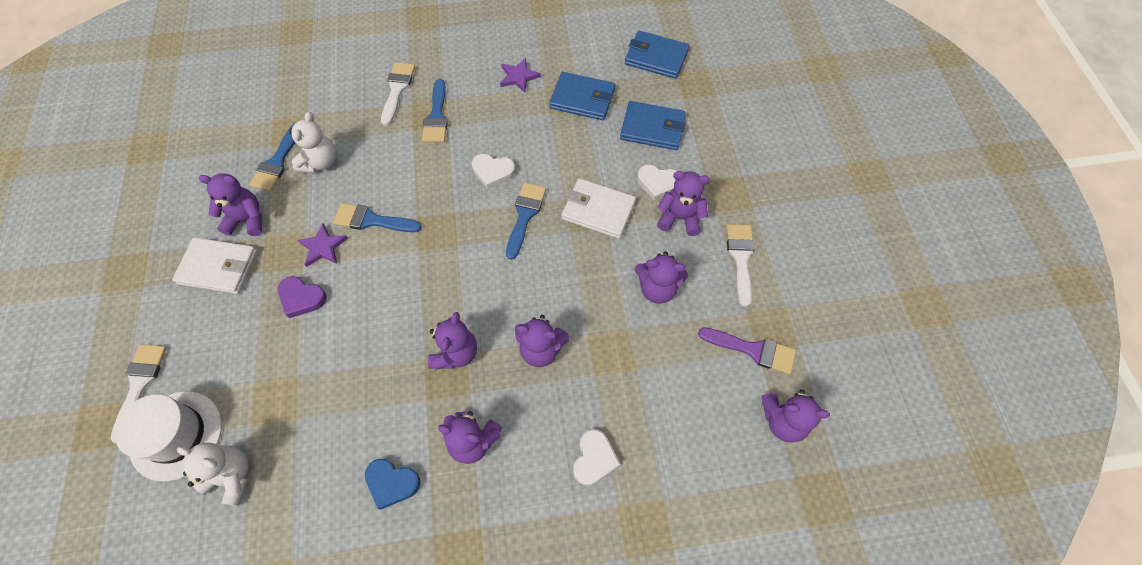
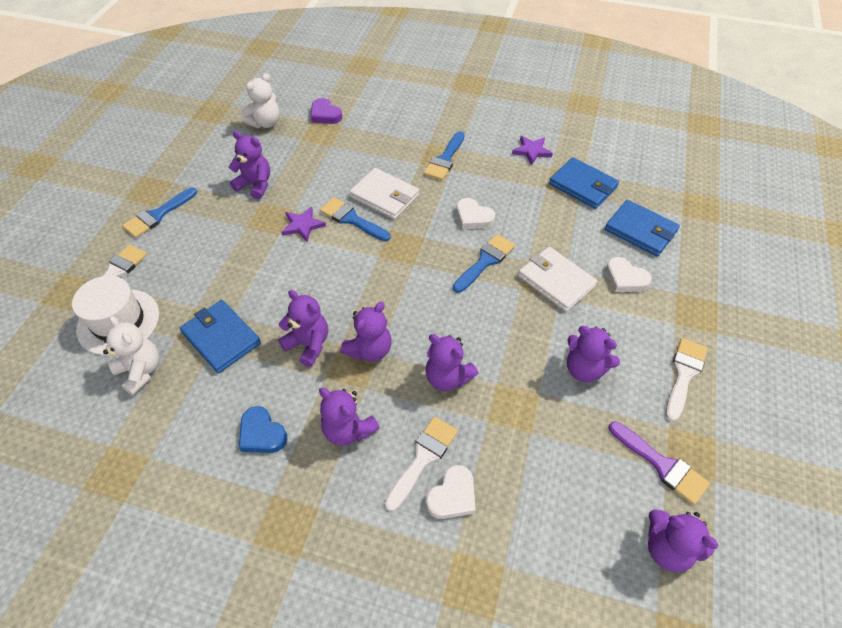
camera: 25 degrees right, 10 degrees down
white wallet [172,237,257,294] -> white wallet moved to [349,168,419,219]
blue brush [249,123,295,191] -> blue brush moved to [122,188,197,238]
purple heart [278,276,327,318] -> purple heart moved to [311,98,342,124]
white teddy bear [289,112,336,173] -> white teddy bear moved to [241,73,280,128]
white brush [381,62,415,126] -> white brush moved to [385,416,458,511]
blue wallet [625,31,689,79] -> blue wallet moved to [180,300,261,373]
purple teddy bear [657,171,710,236] -> purple teddy bear moved to [278,290,328,367]

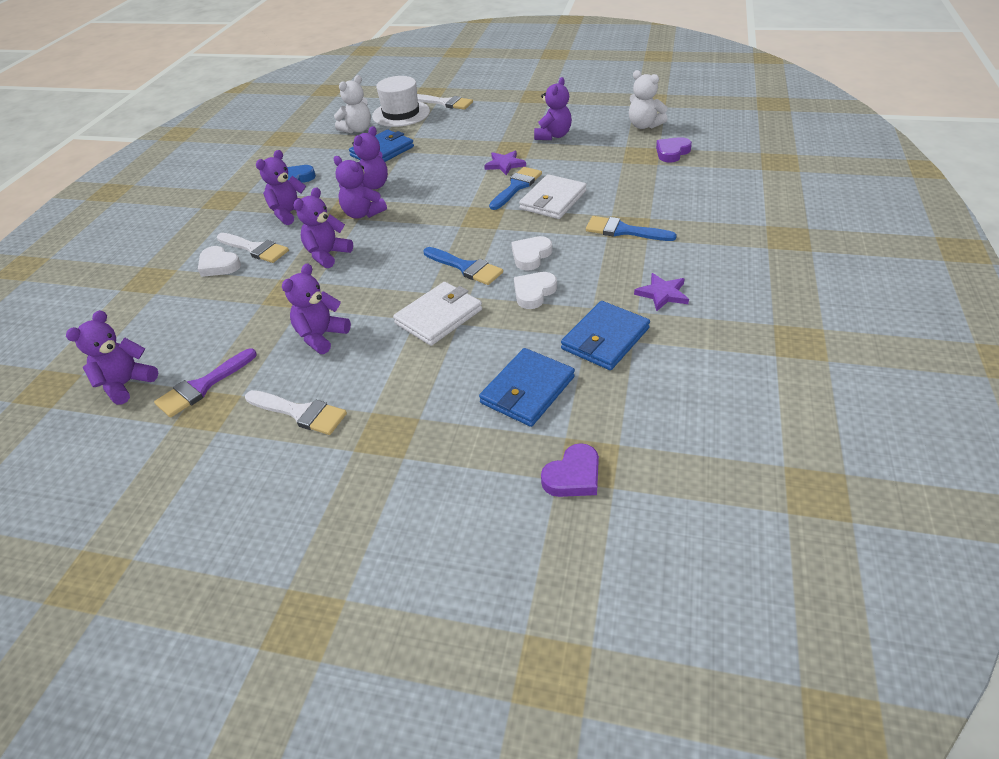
camera: 90 degrees right, 10 degrees down
blue brush [122,188,197,238] -> none
white heart [606,257,652,292] -> white heart moved to [514,272,557,309]
none -> purple heart [541,443,599,497]

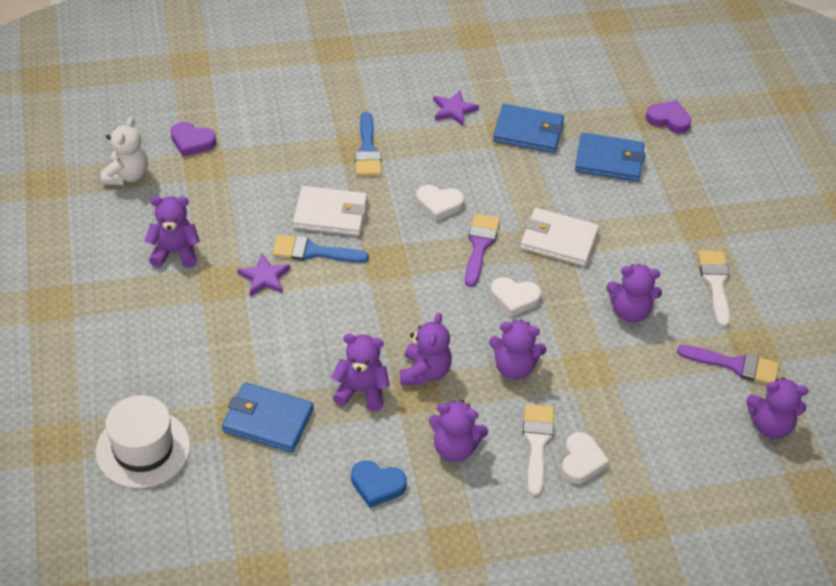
camera: 120 degrees left, 5 degrees up
white teddy bear [334,75,371,133] -> none
white brush [417,94,473,110] -> none
blue brush [424,247,503,285] -> purple brush [465,213,500,287]
white heart [514,272,557,309] -> white heart moved to [490,277,541,317]

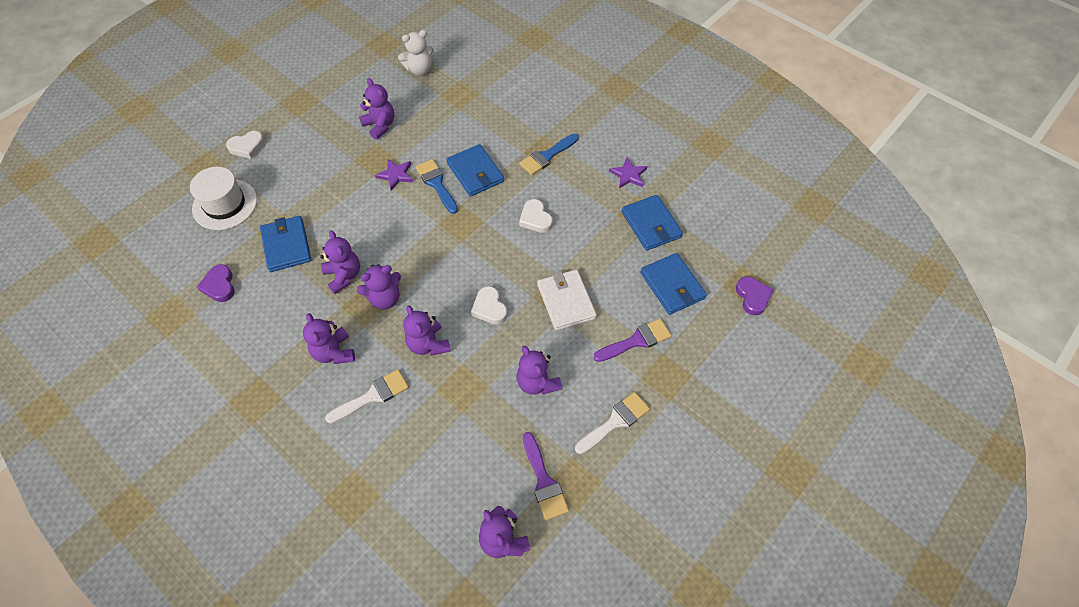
camera: 55 degrees right, 10 degrees up
purple heart [171,122,216,157] -> purple heart moved to [197,264,235,302]
white wallet [293,186,367,236] -> blue wallet [446,144,504,197]
blue heart [351,460,407,508] -> none
purple brush [465,213,500,287] -> purple brush moved to [594,318,672,362]
white heart [561,432,609,484] -> white heart moved to [226,131,265,159]

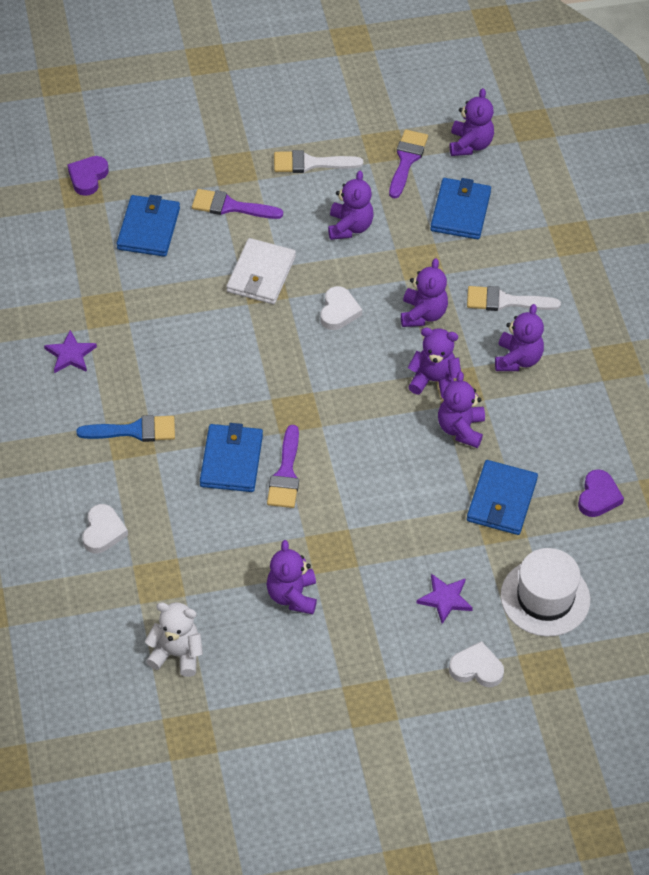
camera: 145 degrees left, 5 degrees down
purple star [375,159,413,191] -> purple star moved to [417,574,473,624]
blue brush [416,159,458,214] -> purple brush [267,425,299,508]
white heart [519,199,553,233] -> white heart moved to [82,504,128,554]
blue wallet [621,195,683,251] -> blue wallet moved to [430,178,491,239]

